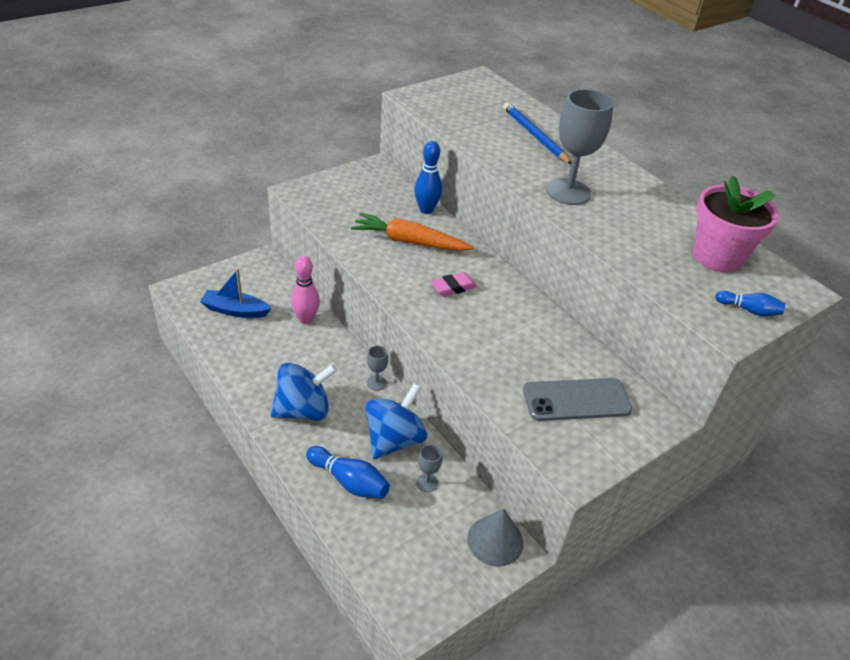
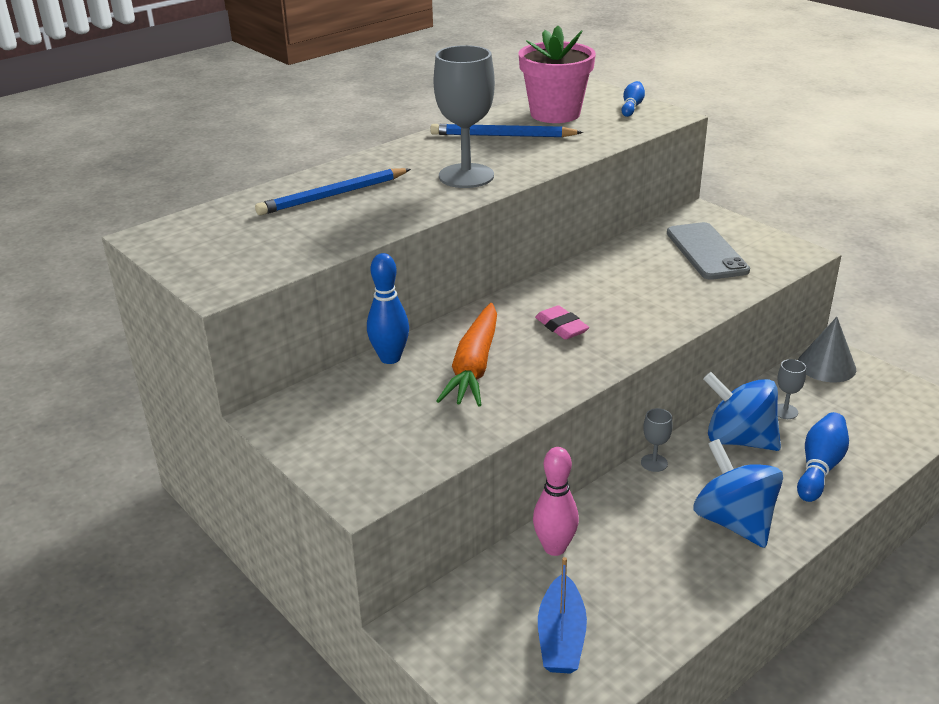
camera: 90 degrees left, 10 degrees down
none -> blue pencil [430,124,583,137]

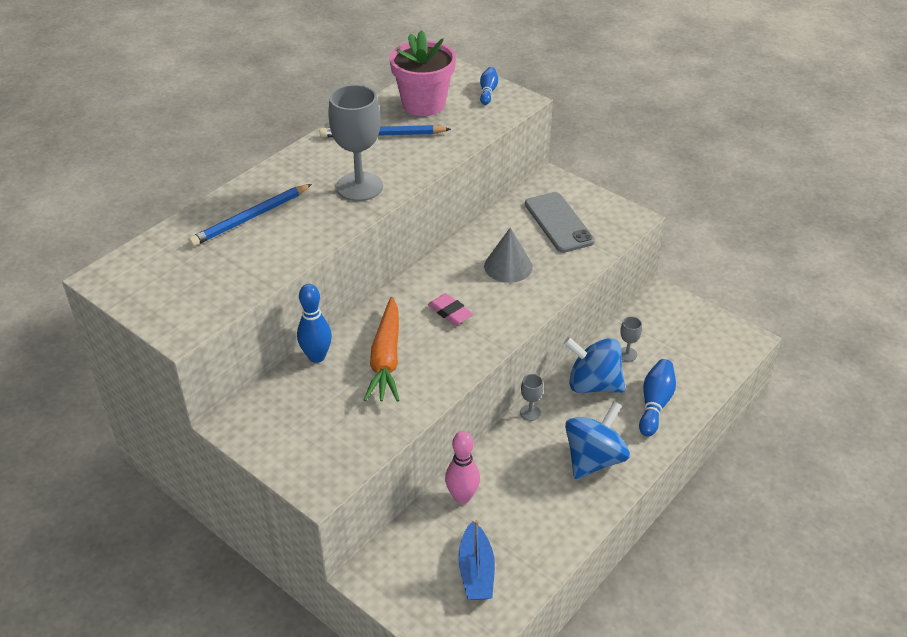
camera: 10 degrees left, 10 degrees up
blue spinning top [694,439,783,548] -> blue spinning top turned 75 degrees clockwise [565,401,630,479]
grey cone [798,317,856,382] -> grey cone moved to [484,228,533,283]

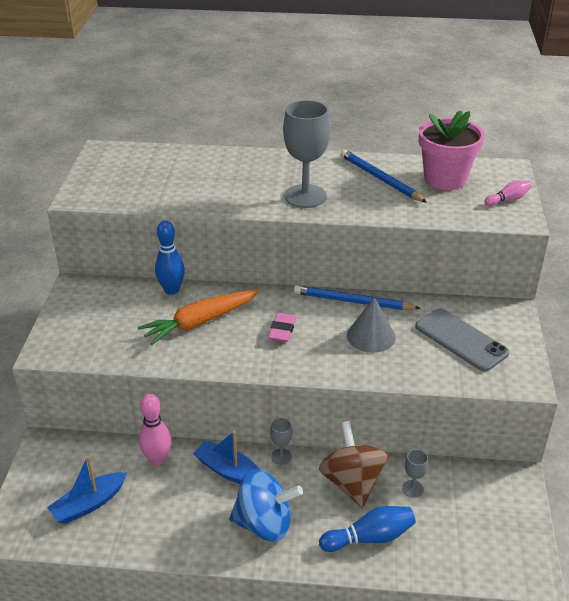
camera: 55 degrees right, 5 degrees down
blue pencil [188,184,312,246] -> blue pencil moved to [294,285,421,310]
blue bowling pin [480,67,498,105] -> pink bowling pin [484,180,531,206]
grey phone [525,192,595,253] -> grey phone turned 75 degrees counterclockwise [415,308,510,372]
blue spinning top [564,337,625,393] -> brown spinning top [319,421,388,508]
none -> blue boat [193,431,260,484]

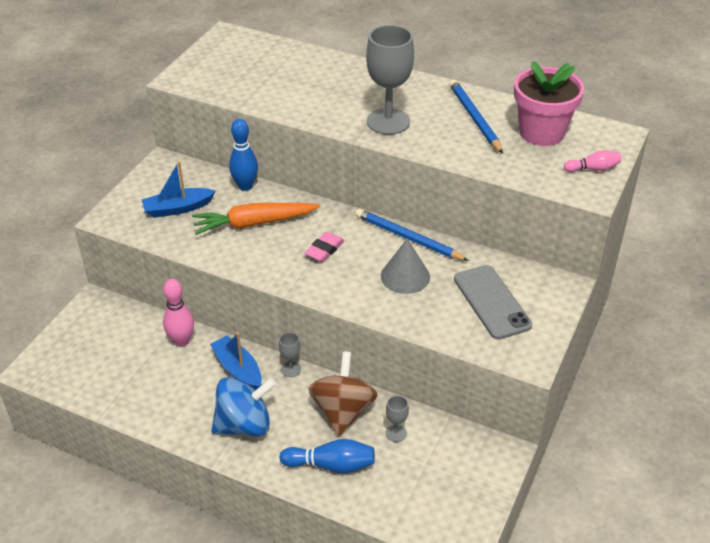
camera: 20 degrees right, 5 degrees up
blue boat [47,456,127,524] -> blue boat moved to [142,161,216,218]
blue spinning top [229,469,303,541] -> blue spinning top turned 45 degrees counterclockwise [211,377,276,436]

